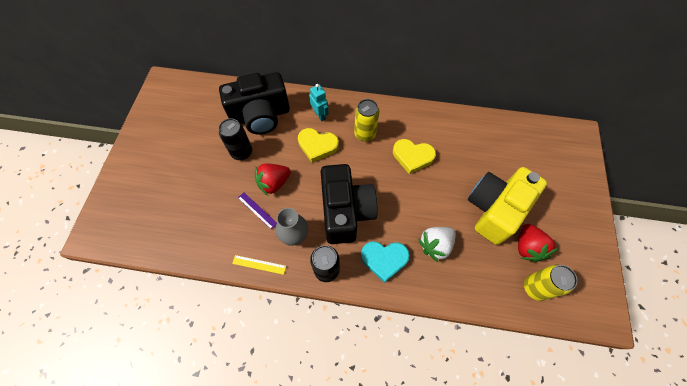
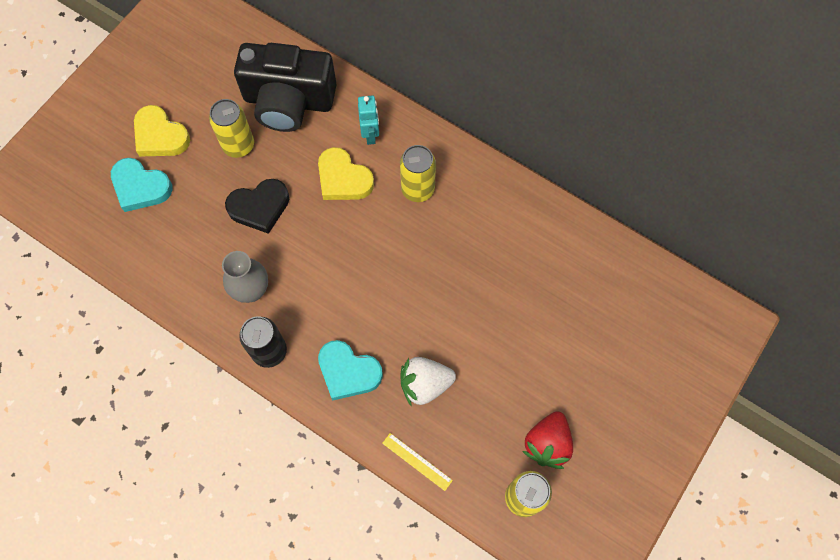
camera: 25 degrees right, 5 degrees up
black can [219,118,252,160] -> yellow can [209,99,254,158]
yellow ruler [232,255,286,275] -> yellow ruler moved to [382,433,453,491]
purple ruler [238,192,277,230] -> none
red strawberry [255,163,291,196] -> black heart [225,179,289,234]
black camera [320,164,378,244] -> none
yellow heart [393,139,436,174] -> yellow heart moved to [134,105,190,157]
yellow camera [468,167,547,245] -> none
none -> turquoise heart [111,158,173,212]

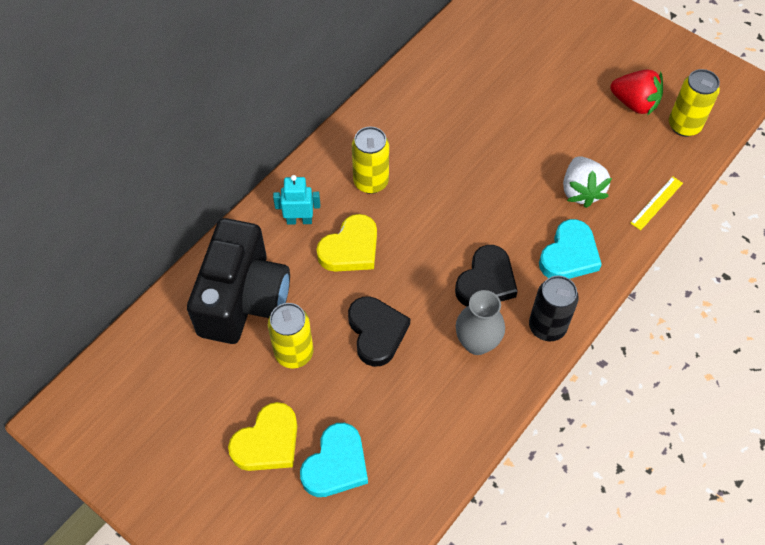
camera: 85 degrees left, 10 degrees down
none -> black heart [455,245,518,306]

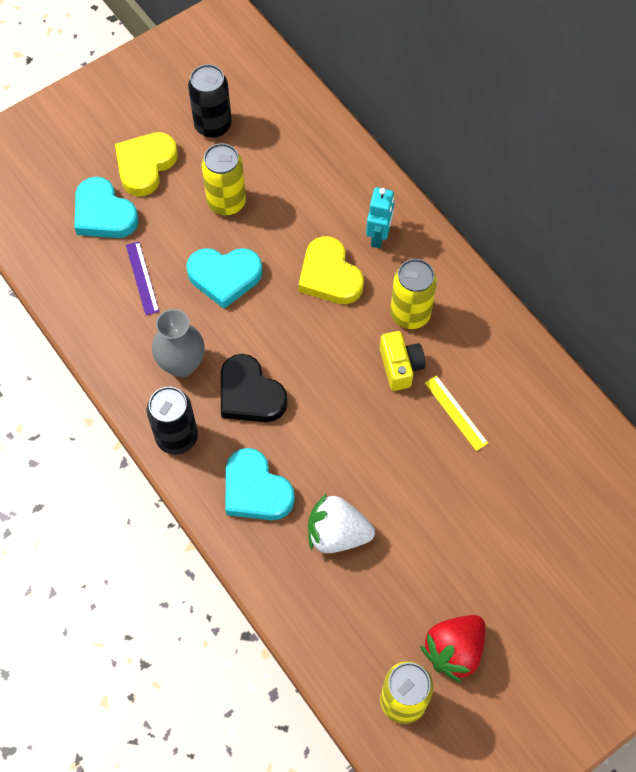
camera: 105 degrees right, 5 degrees up
black camera [187,218,290,344] -> none
yellow heart [228,402,297,471] -> yellow heart turned 60 degrees clockwise [115,132,178,196]
black heart [348,296,410,367] -> turquoise heart [186,248,262,309]
yellow ruler [630,176,683,230] -> yellow ruler moved to [425,375,488,451]
none -> purple ruler [126,241,159,315]
none -> black can [188,64,232,138]
none -> yellow camera [380,331,425,391]

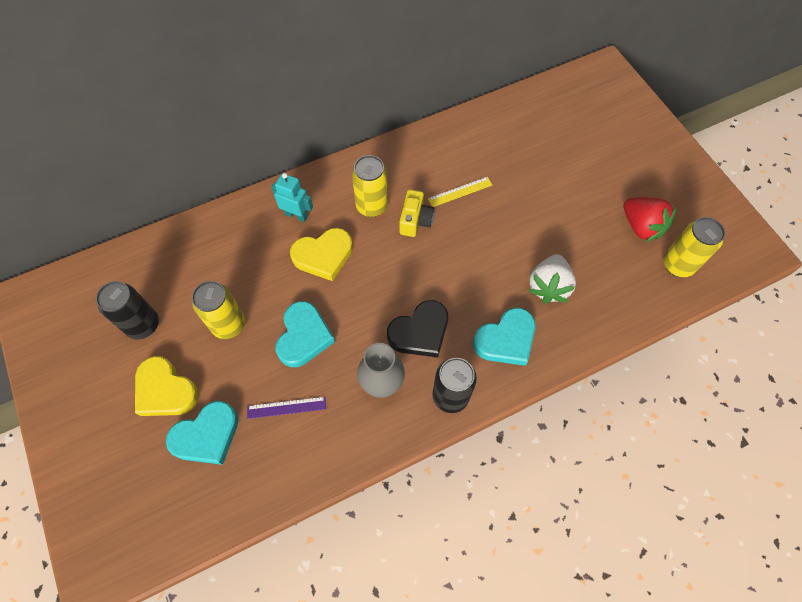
camera: 80 degrees left, 0 degrees up
yellow camera [380,331,425,391] -> yellow camera turned 105 degrees clockwise [399,189,434,237]

